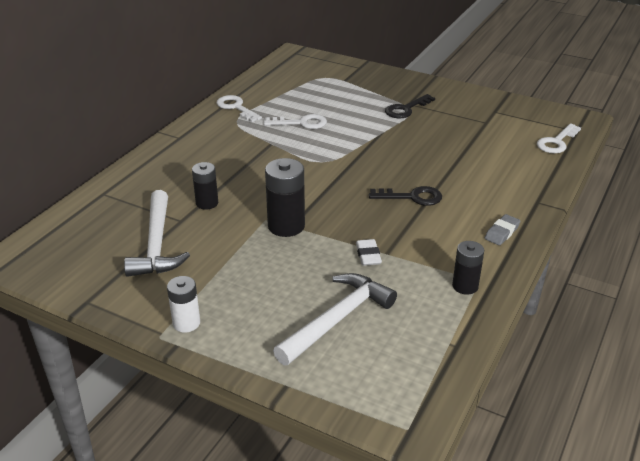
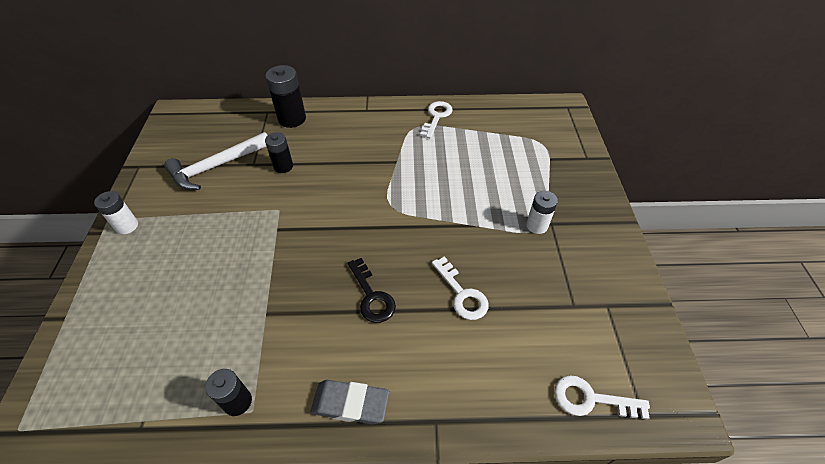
camera: 60 degrees right, 15 degrees up
white key [264,114,327,129] -> white key moved to [432,256,489,320]
black battery [265,158,305,237] -> black battery moved to [266,65,306,128]
white hammer [273,273,397,365] -> none
white eraser [356,239,382,266] -> none
black key [385,94,435,118] -> white battery [526,191,558,234]
grey eraser [485,214,521,245] -> grey eraser [310,380,389,424], size x1.50

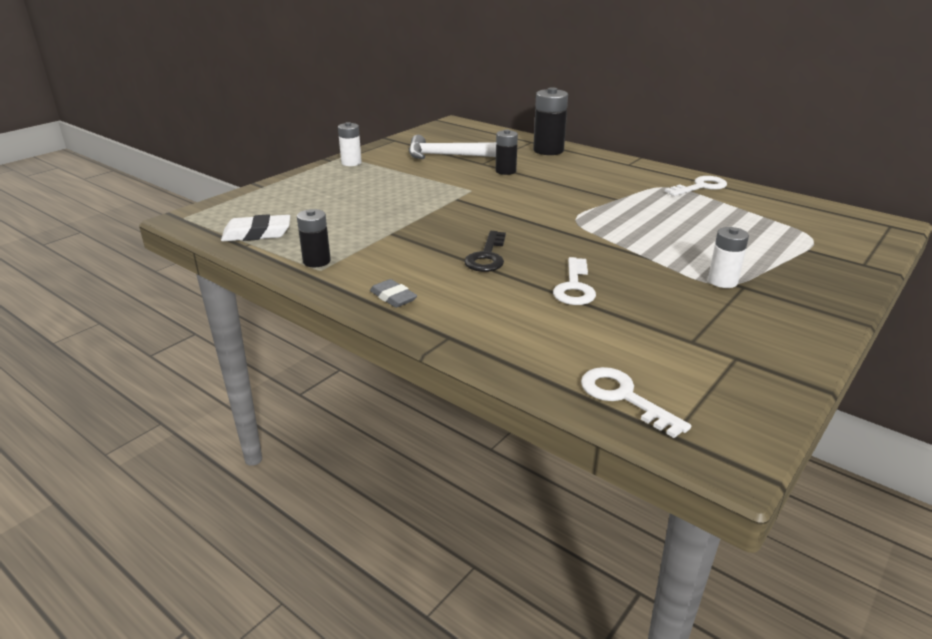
camera: 40 degrees right, 20 degrees down
grey eraser [310,380,389,424] -> grey eraser [370,279,417,308], size x0.67
none -> white eraser [221,214,290,241]

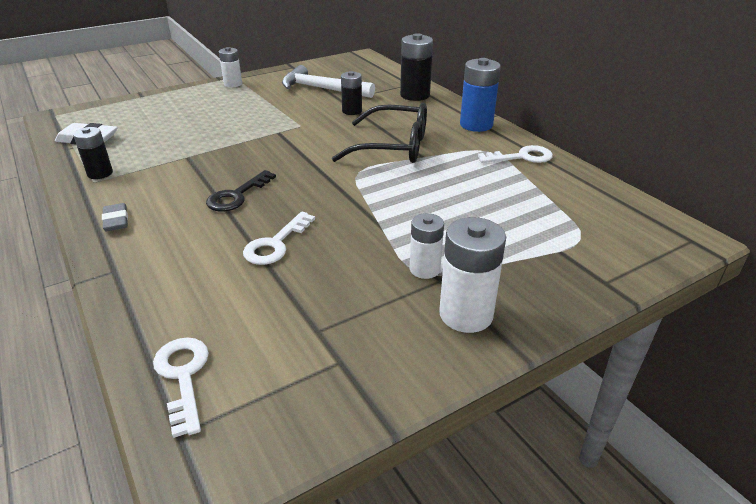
camera: 20 degrees right, 5 degrees up
none -> black glasses [332,103,427,163]
none -> white battery [439,217,506,333]
none -> blue battery [460,58,501,132]

